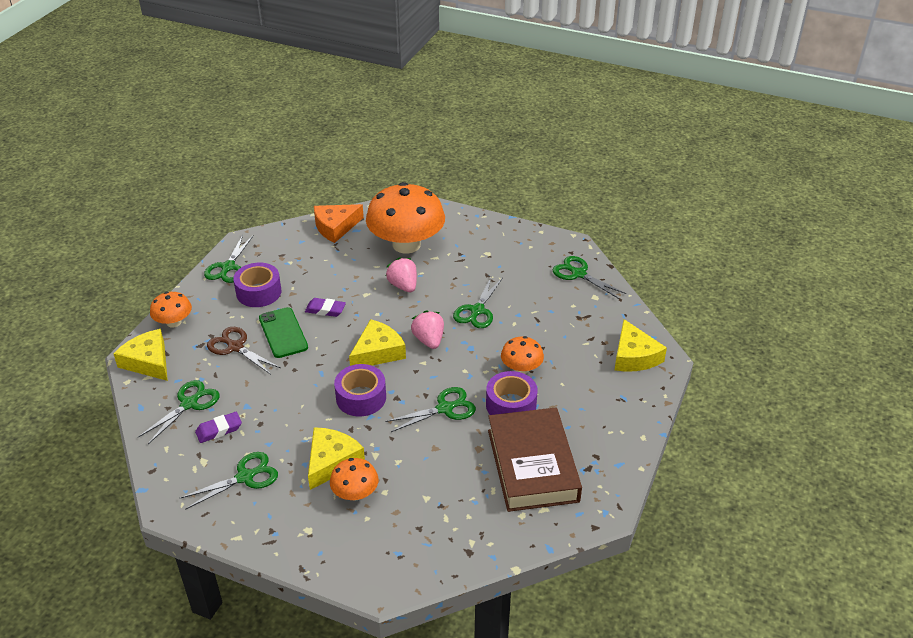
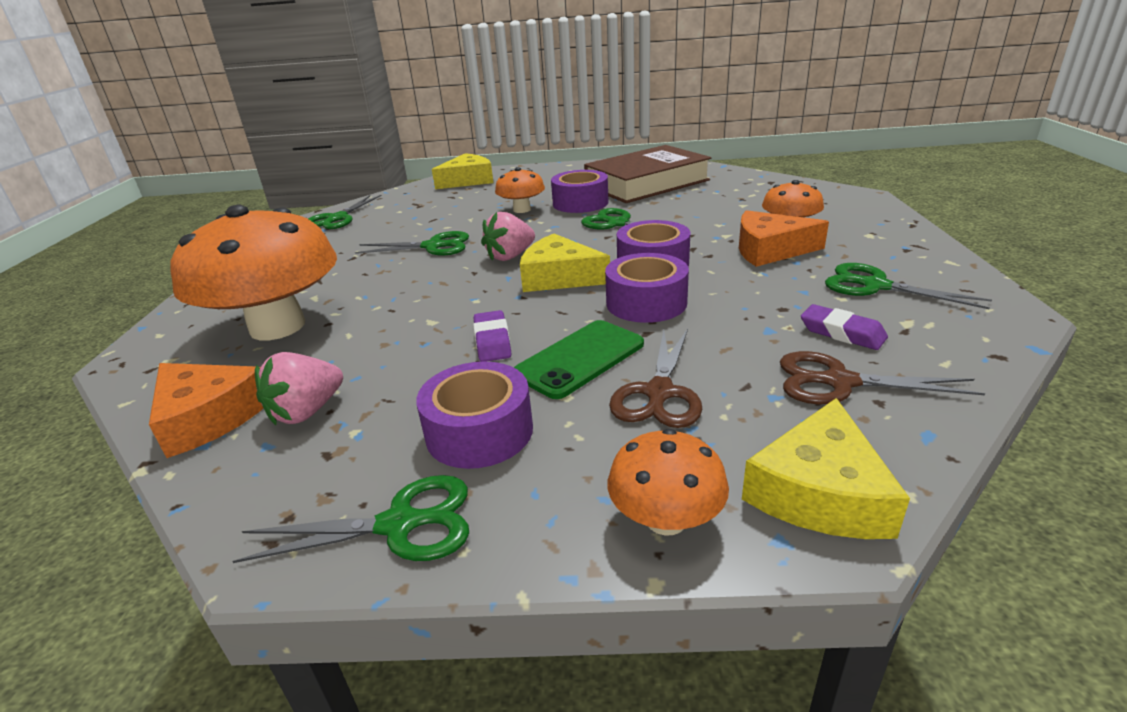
camera: 110 degrees left, 10 degrees down
green scissors [138,380,220,444] -> brown scissors [780,351,985,405]
yellow cheese [308,427,365,490] -> orange cheese [739,210,829,267]
pink strawberry [386,257,417,292] -> pink strawberry moved to [255,352,343,425]
none -> purple tape [605,253,689,323]

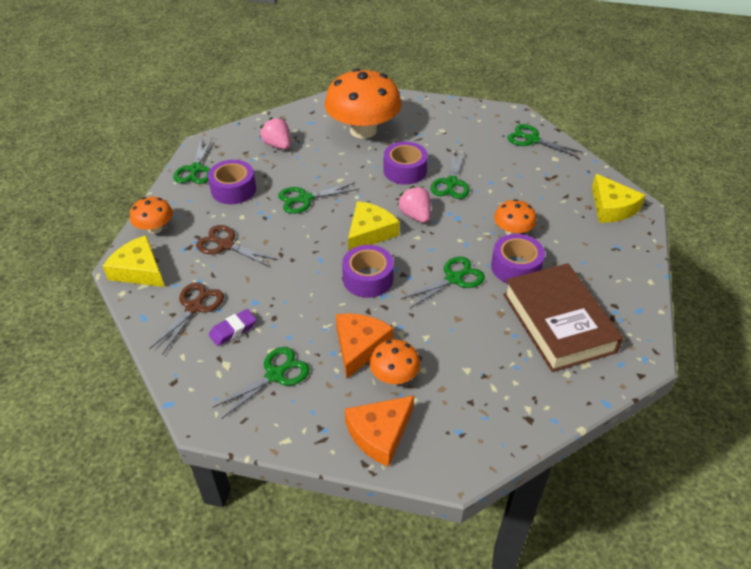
camera: 100 degrees right, 15 degrees up
orange cheese [149,363,263,458] -> orange cheese moved to [345,395,414,467]
purple eraser [473,310,511,362] -> green scissors [278,182,359,214]
green phone [514,320,644,399] -> none
purple tape [605,253,689,323] -> purple tape moved to [383,141,428,185]

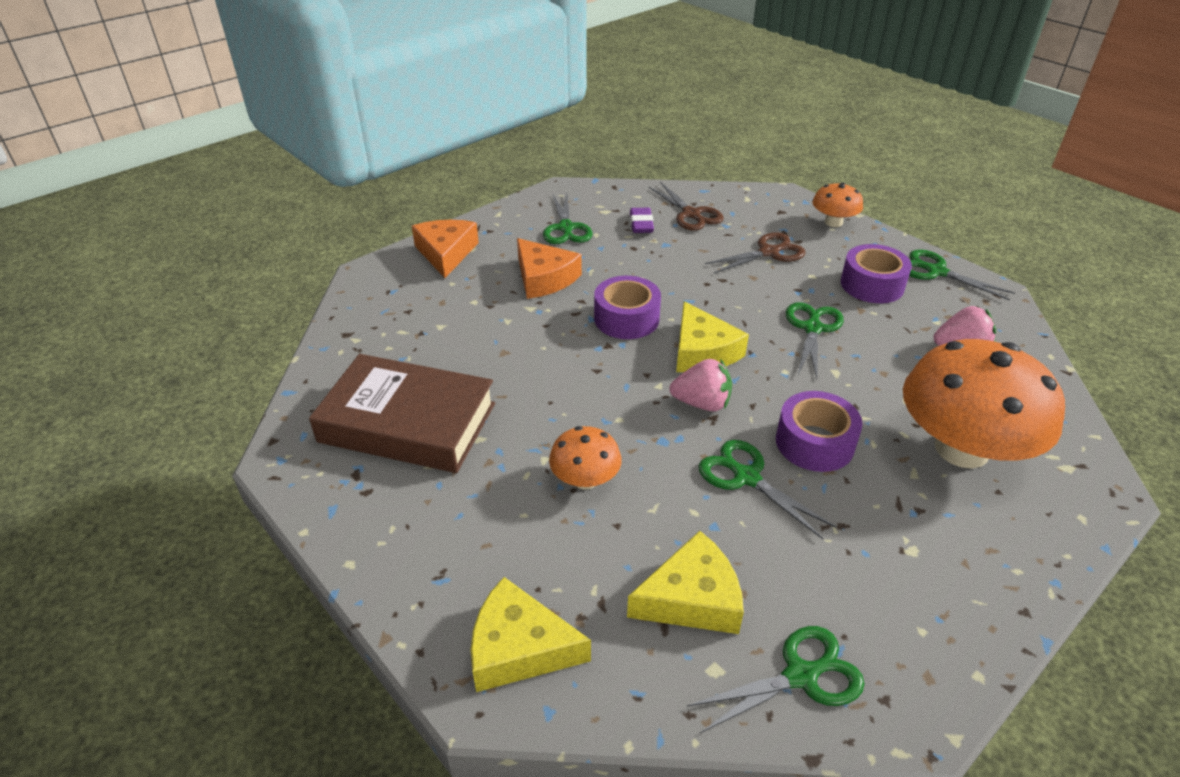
camera: 125 degrees right, 5 degrees down
yellow cheese [103,235,165,287] -> yellow cheese moved to [627,531,744,634]
orange mushroom [369,340,420,384] -> none
green scissors [401,256,485,309] -> none
purple tape [491,234,545,284] -> none

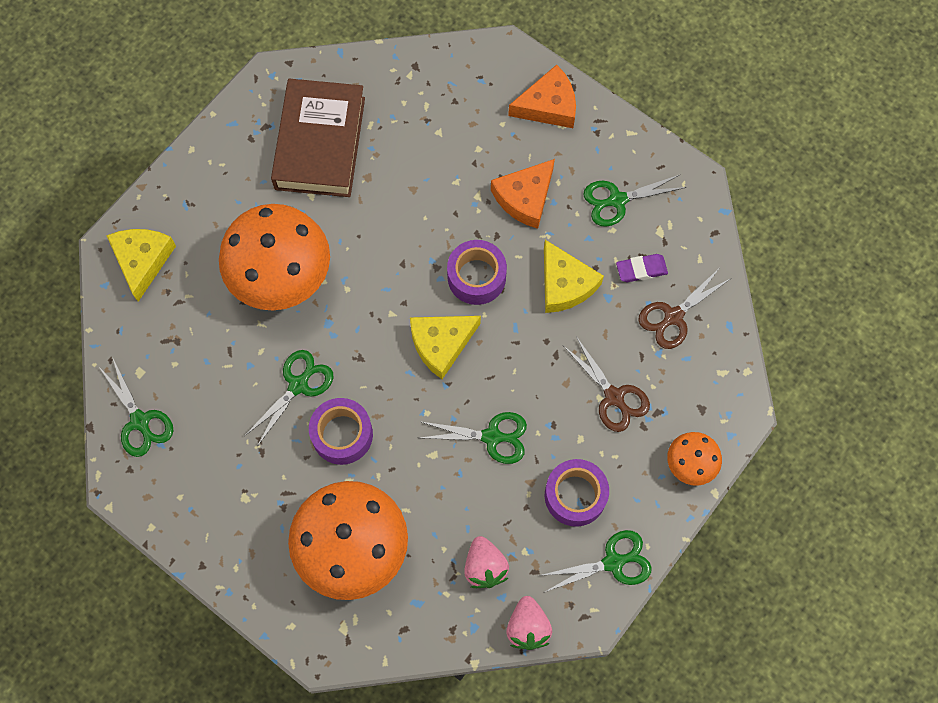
camera: 80 degrees right, 30 degrees up
orange mushroom [549,426,622,490] -> orange mushroom [219,204,330,310], size x2.10
yellow cheese [627,531,744,634] -> yellow cheese moved to [544,240,604,313]
pink strawberry [670,359,732,411] -> pink strawberry moved to [506,596,552,650]
green scissors [909,249,1015,300] -> green scissors turned 45 degrees clockwise [538,530,652,593]

